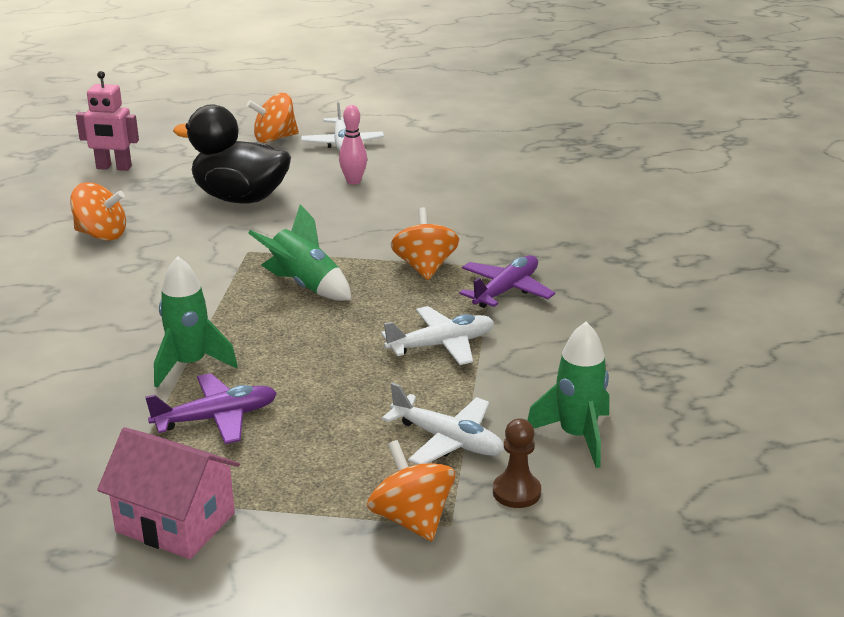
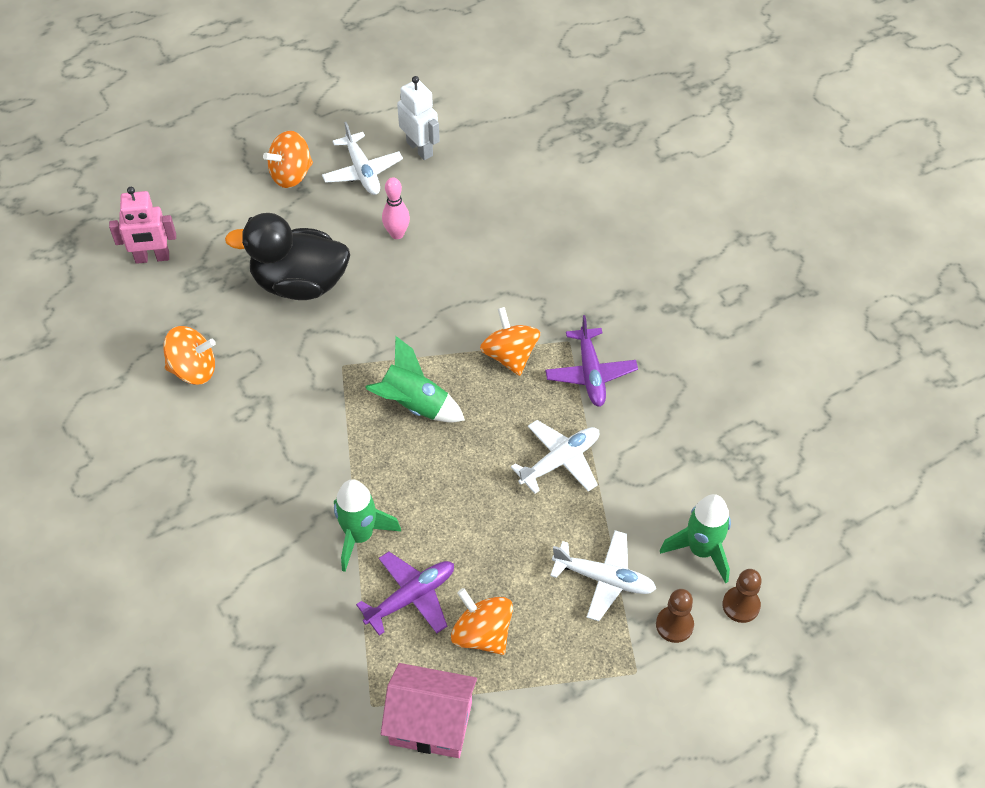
camera: 15 degrees left, 25 degrees up
orange spinning top [367,440,455,541] -> orange spinning top moved to [451,588,513,655]
purple plane [459,255,555,308] -> purple plane turned 150 degrees clockwise [545,315,638,407]
none -> white robot [397,76,440,160]
none -> brown pawn [722,569,762,623]

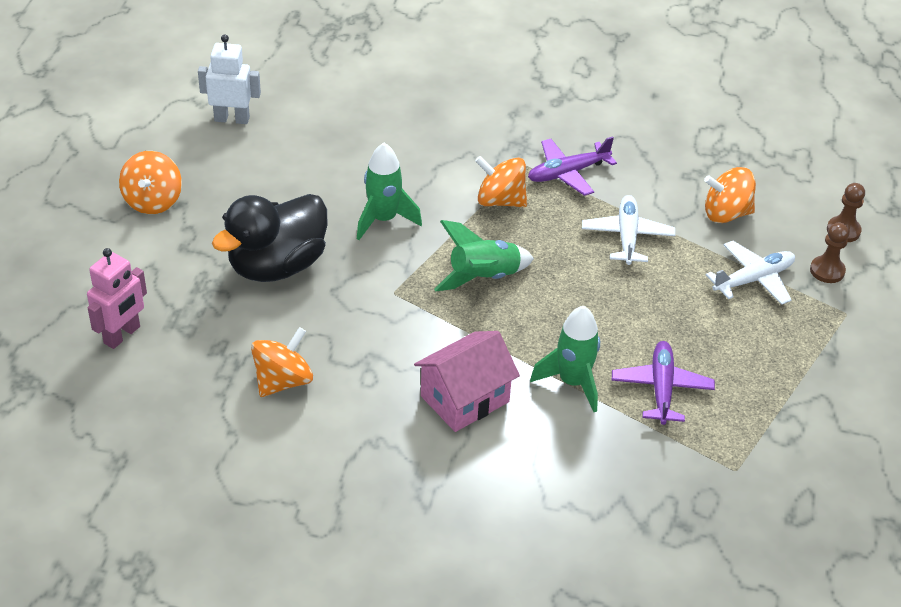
camera: 50 degrees left, 10 degrees down
white plane [322,122,403,195] -> none
pink house [381,663,477,758] -> pink house moved to [414,331,520,432]
pink bowling pin [382,177,410,239] -> none
orange spinning top [451,588,513,655] -> orange spinning top moved to [704,167,756,223]
purple plane [545,315,638,407] -> purple plane turned 120 degrees clockwise [528,136,617,196]
green rocket [660,494,731,584] -> green rocket moved to [357,143,422,240]

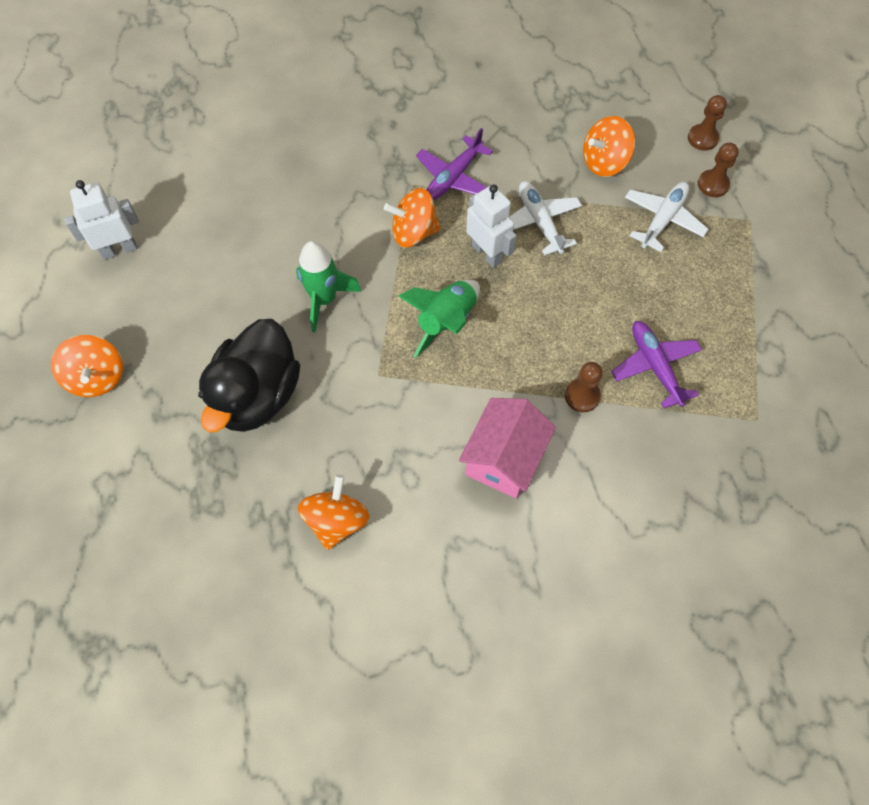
camera: 25 degrees left, 20 degrees up
pink robot [87,248,147,349] -> none
green rocket [530,306,600,412] -> brown pawn [565,362,603,412]
none -> white robot [466,184,517,268]

